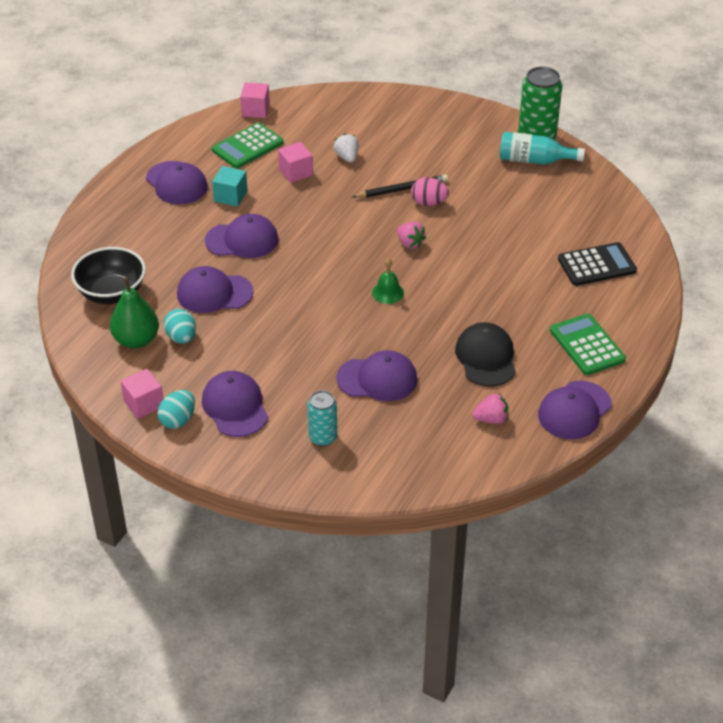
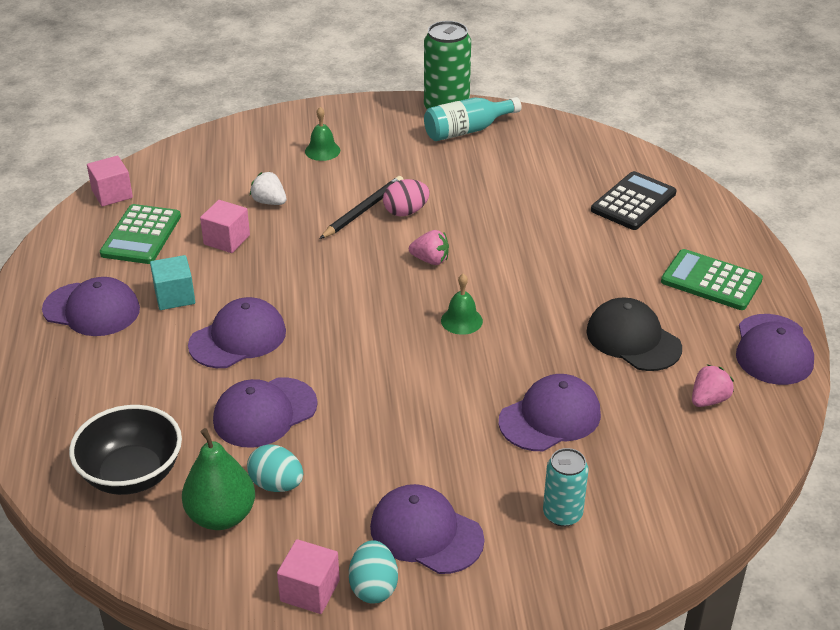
camera: 35 degrees left, 5 degrees down
none -> green bell [305,107,340,161]

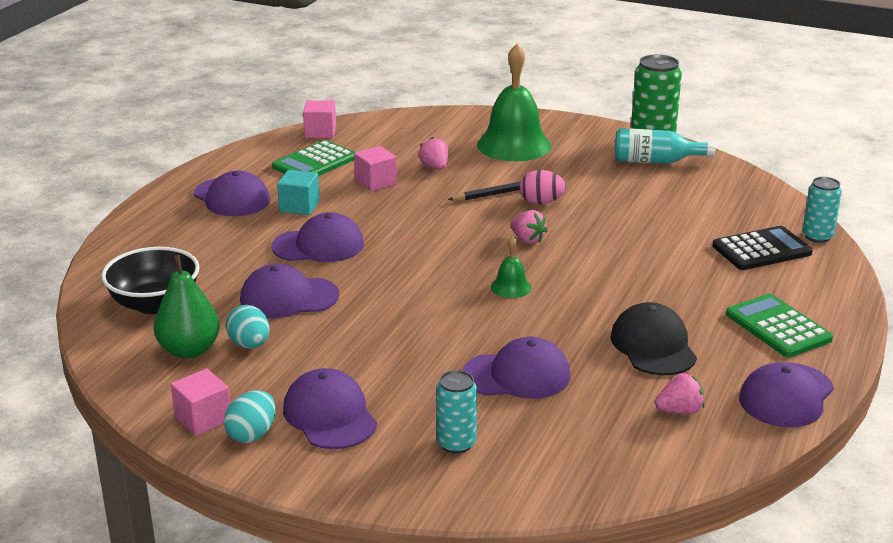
camera: 30 degrees right, 10 degrees down
white strawberry [250,172,287,205] -> pink strawberry [419,137,448,170]
green bell [305,107,340,161] -> green bell [477,44,551,161], size x2.22
none -> turquoise can [802,177,842,243]

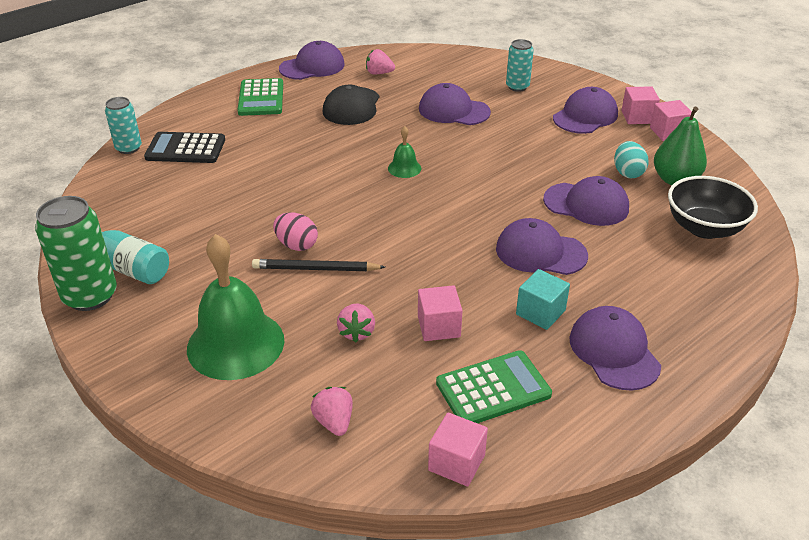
camera: 155 degrees left, 10 degrees up
turquoise egg [224,390,276,443] -> pink cube [621,86,660,124]
purple cap [283,368,377,449] -> purple cap turned 135 degrees counterclockwise [553,87,618,134]
pink strawberry [510,210,548,244] -> pink strawberry moved to [311,387,353,436]

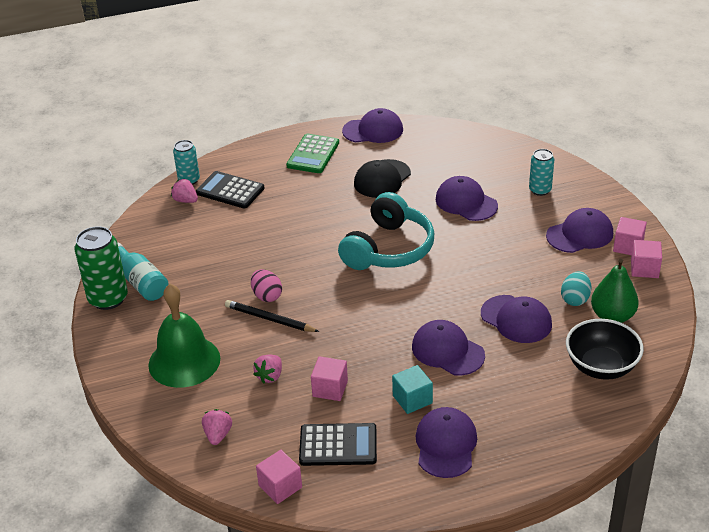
camera: 25 degrees right, 0 degrees up
pink strawberry [366,49,395,74] -> pink strawberry moved to [171,179,198,203]
green bell [388,126,421,178] -> turquoise headphones [338,192,434,270]
green calculator [436,350,552,423] -> black calculator [299,423,377,466]

